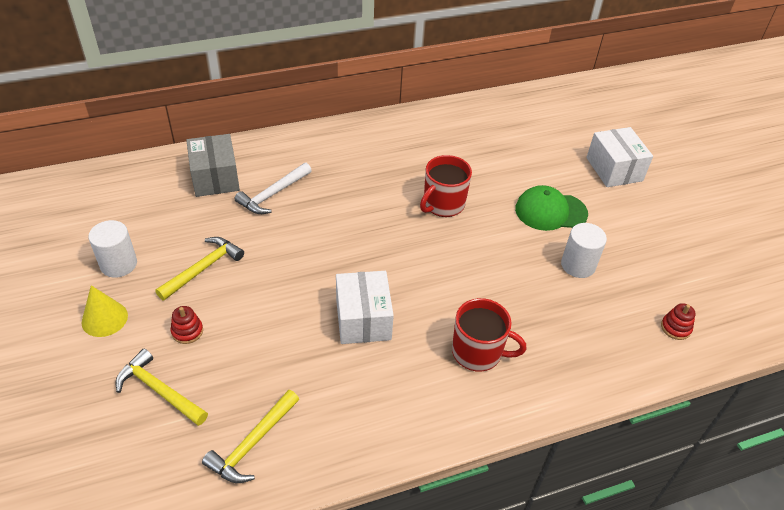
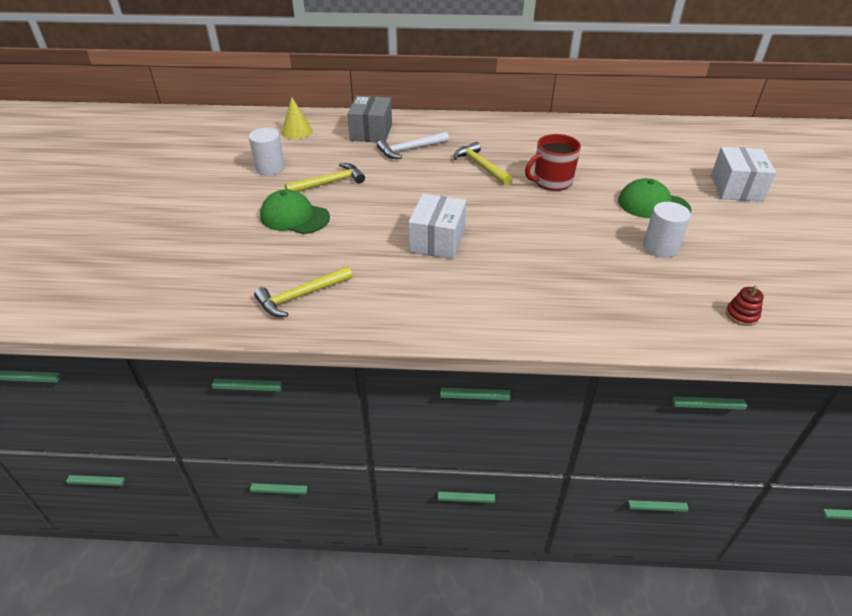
camera: 25 degrees right, 5 degrees down
yellow cone [82,285,128,337] -> yellow cone moved to [282,97,313,139]
yellow hammer [116,349,208,426] -> yellow hammer moved to [454,142,512,185]
red stacking toy [171,306,203,344] -> green cap [260,189,330,234]
red mug [452,298,526,372] -> none

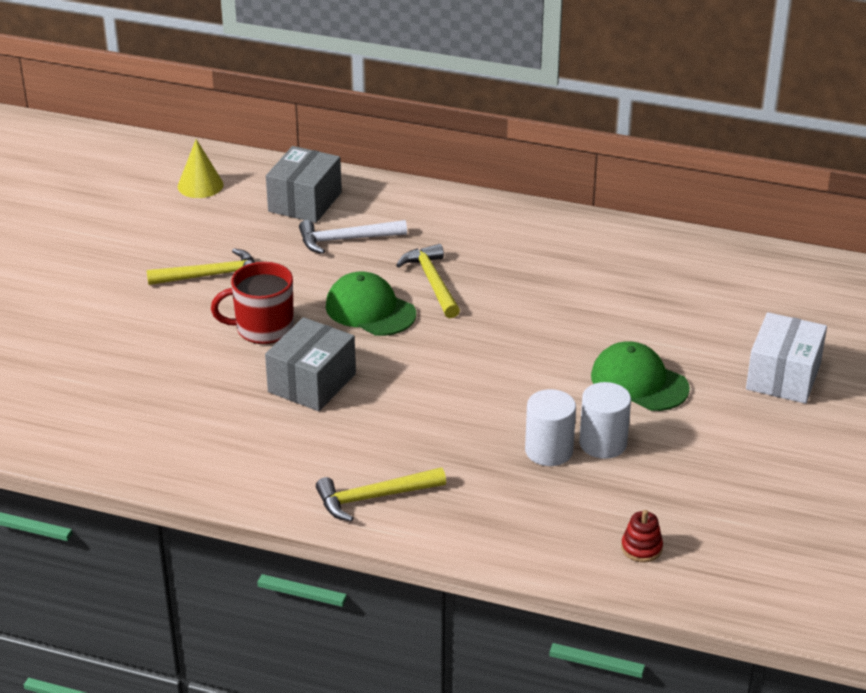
camera: 15 degrees right, 5 degrees down
white cylinder [249,128,285,176] -> white cylinder moved to [525,389,576,466]
yellow hammer [254,266,353,317] -> yellow hammer moved to [316,467,446,522]
green cap [260,189,330,234] -> green cap moved to [326,271,416,336]
white box [408,194,466,259] -> grey box [265,317,356,411]
red mug [525,134,581,191] -> red mug moved to [211,262,294,344]

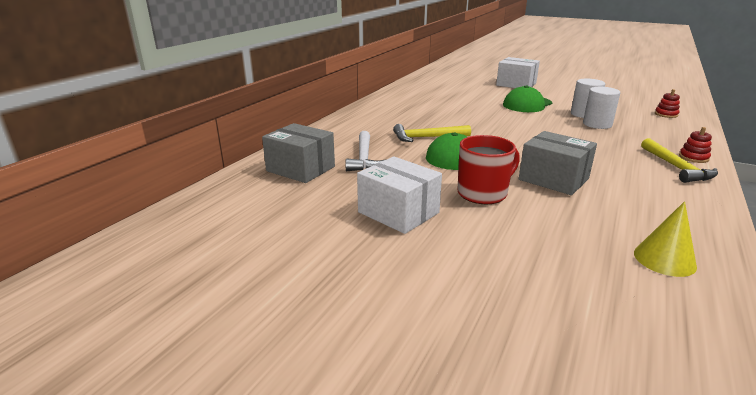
camera: 80 degrees left, 10 degrees down
yellow hammer [147,248,255,285] -> white box [357,156,442,234]
yellow cone [178,139,224,198] -> yellow cone moved to [634,201,697,277]
red mug [211,262,294,344] -> red mug turned 120 degrees counterclockwise [457,135,520,204]
none -> red stacking toy [679,127,712,163]

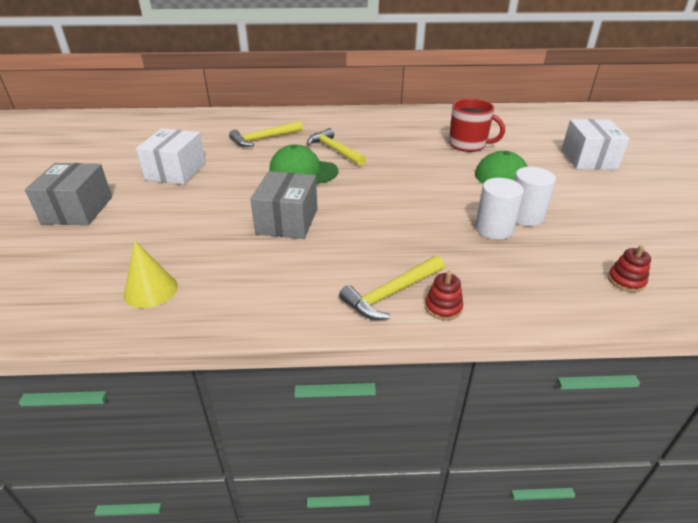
camera: 60 degrees right, 10 degrees up
grey box [262,123,335,183] -> grey box moved to [25,163,112,225]
white hammer [345,131,386,171] -> yellow hammer [229,121,303,147]
red mug [457,135,520,204] -> red mug moved to [449,99,505,152]

